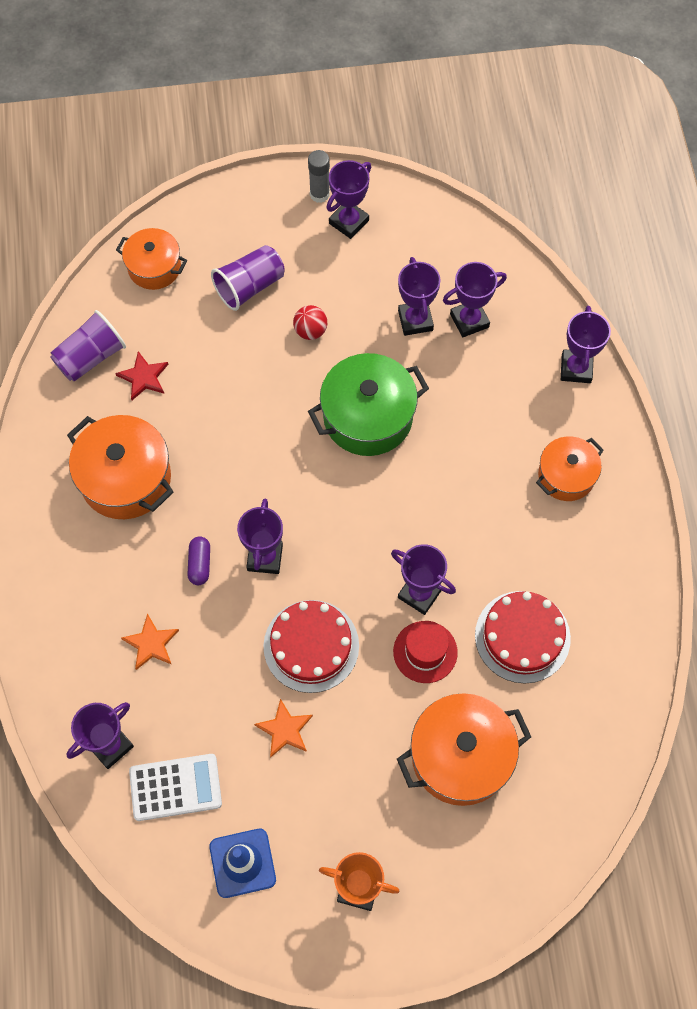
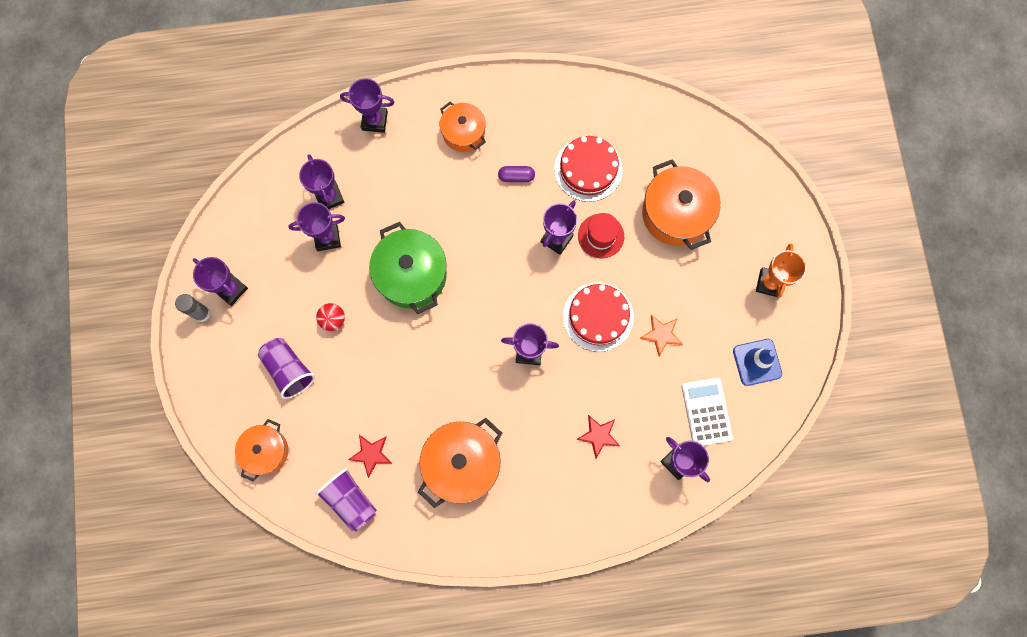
camera: 90 degrees left, 10 degrees up
orange star [121,613,179,670] -> red star [576,415,620,458]
purple capsule [187,536,210,585] -> purple capsule moved to [498,166,535,182]

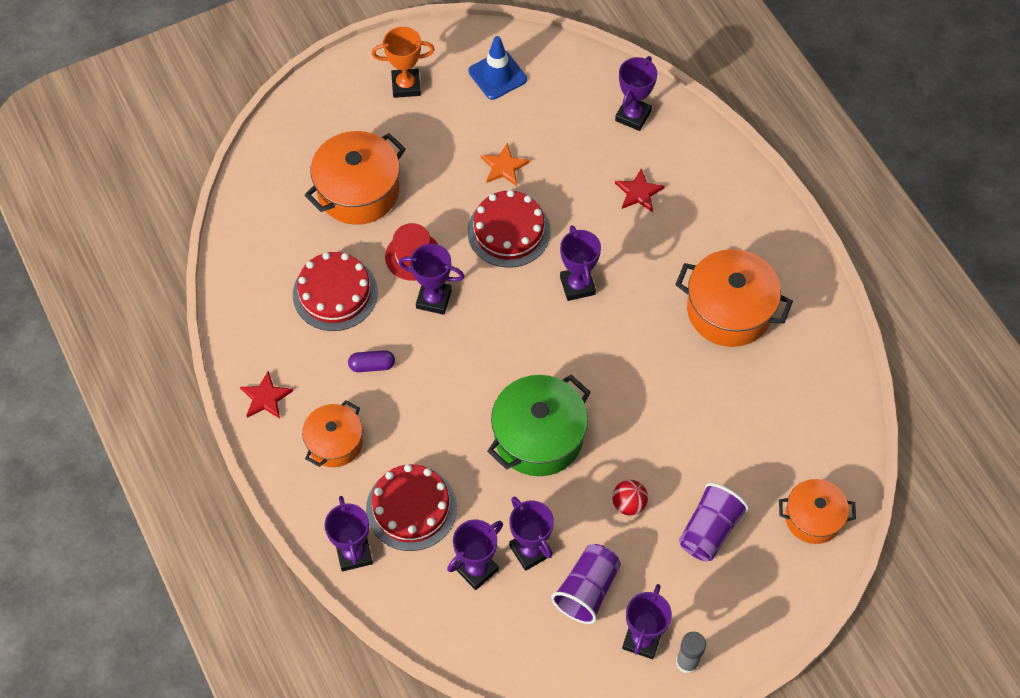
camera: 110 degrees left, 15 degrees down
purple cup [316,468,377,532] -> purple cup moved to [551,544,621,624]
red star [348,435,392,478] -> red star moved to [240,371,293,419]
purple capsule [498,166,535,182] -> purple capsule turned 75 degrees counterclockwise [348,350,395,372]
white calculator [682,378,733,445] -> none
none -> red cake [366,464,457,551]

